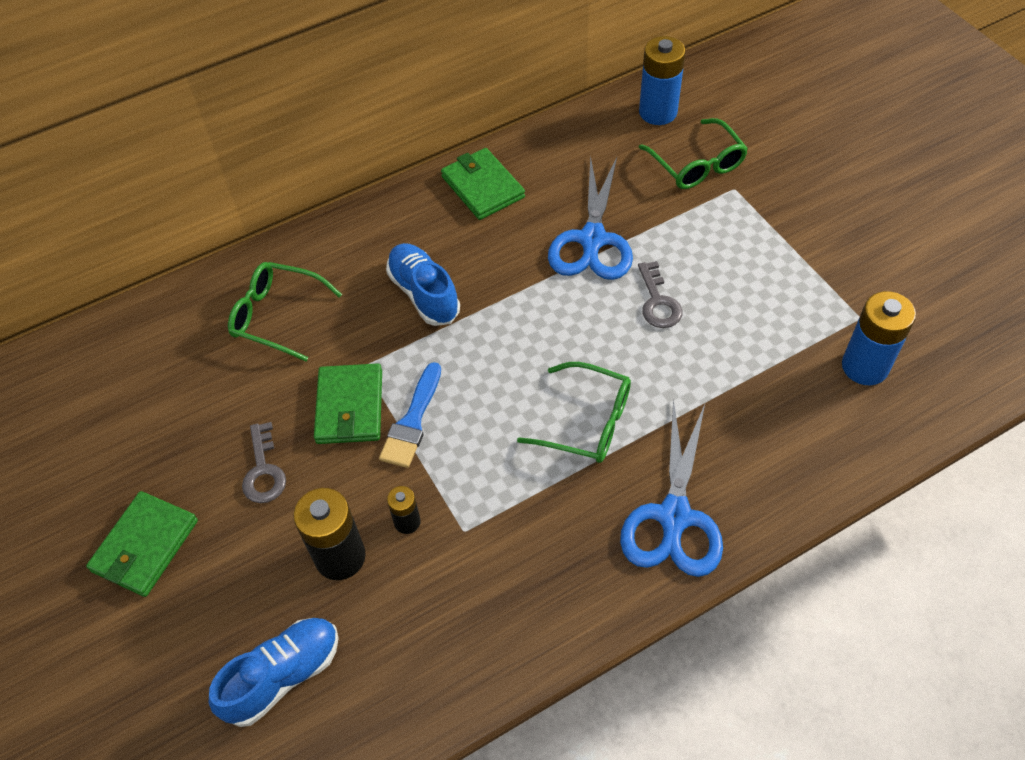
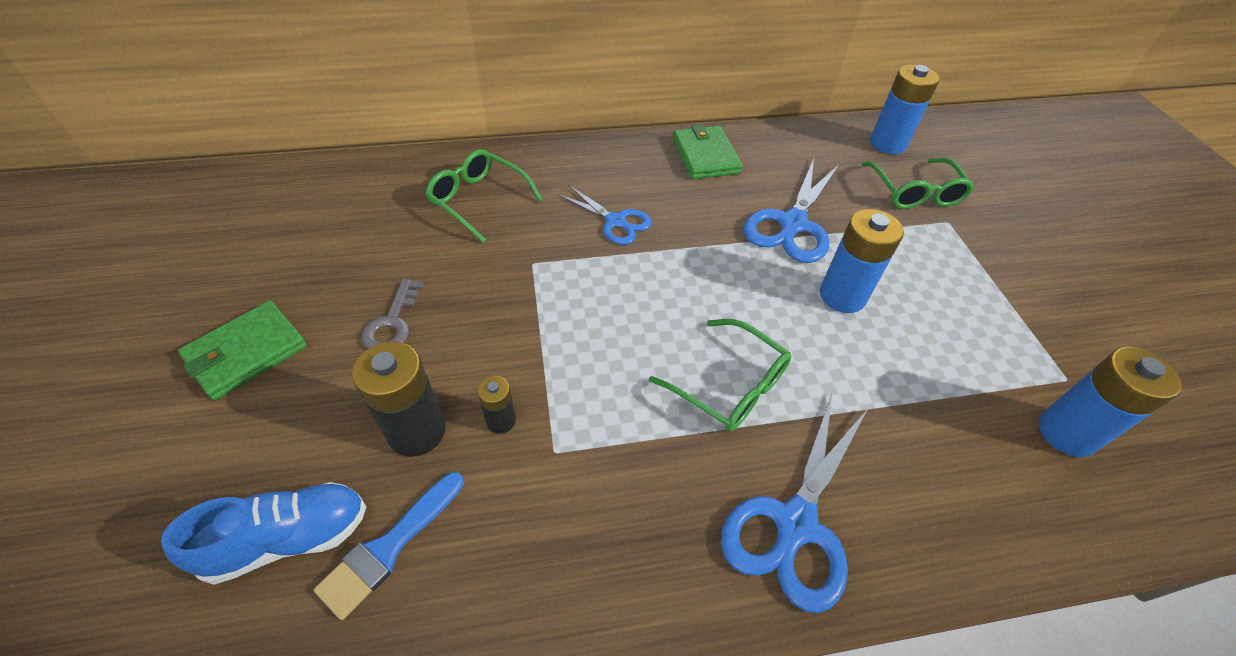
camera: 15 degrees right, 5 degrees down
green wallet [314,363,382,444] -> none
blue brush [379,362,441,468] -> blue brush moved to [314,472,464,620]
blue shoe [386,243,460,326] -> blue scissors [557,185,652,245]
grey key [638,261,683,328] -> blue battery [820,209,904,313]

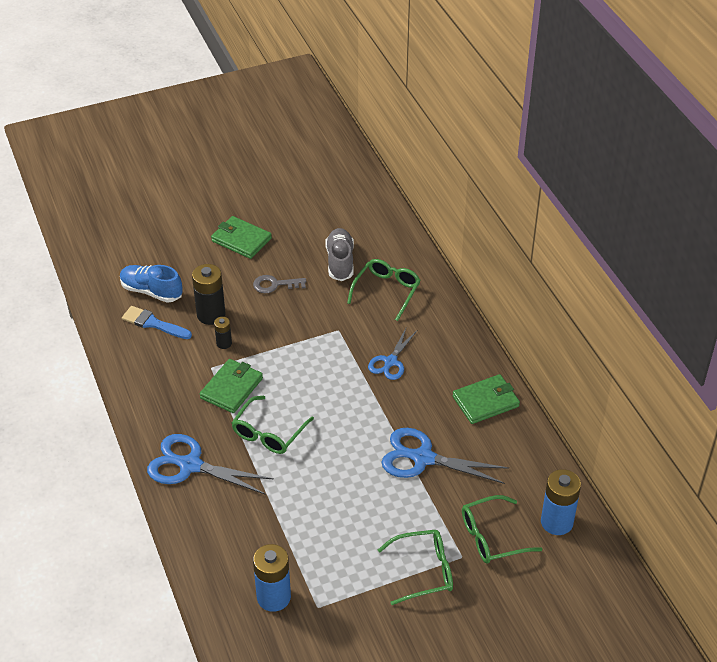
camera: 80 degrees right, 5 degrees down
blue shoe [161,482,366,585] -> blue shoe turned 150 degrees clockwise [120,265,183,303]
blue battery [820,209,904,313] -> none
none -> green wallet [200,359,263,413]
none -> grey shoe [325,228,354,281]
none -> green glasses [378,530,453,605]

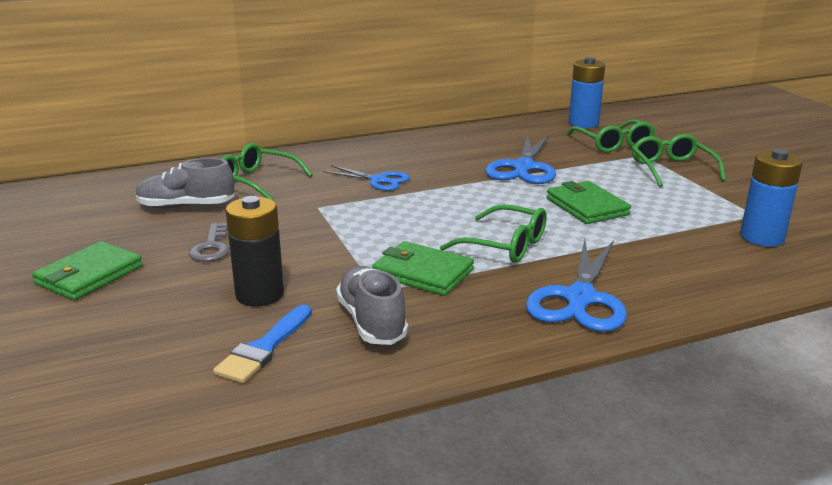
camera: 90 degrees left, 20 degrees down
blue shoe [120,265,183,303] -> none
black battery [214,317,232,349] -> none
green wallet [452,374,520,424] -> green wallet moved to [546,181,631,224]
none -> grey shoe [336,266,408,345]

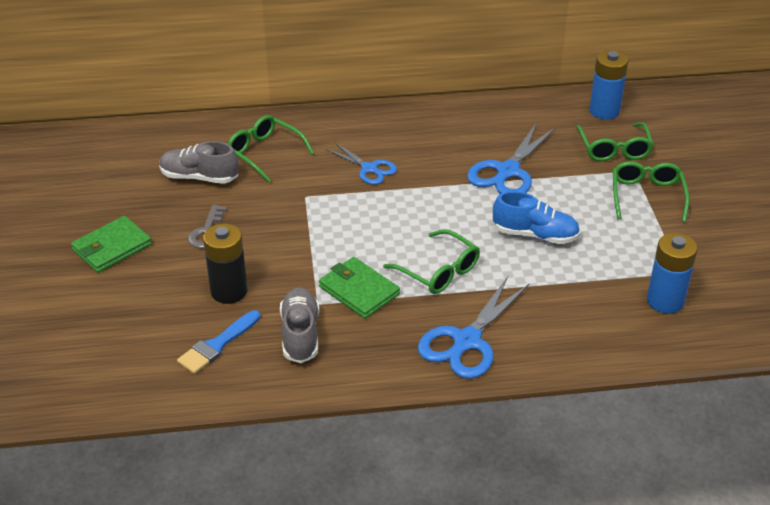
camera: 15 degrees right, 15 degrees up
green wallet [546,181,631,224] -> blue shoe [493,191,580,244]

